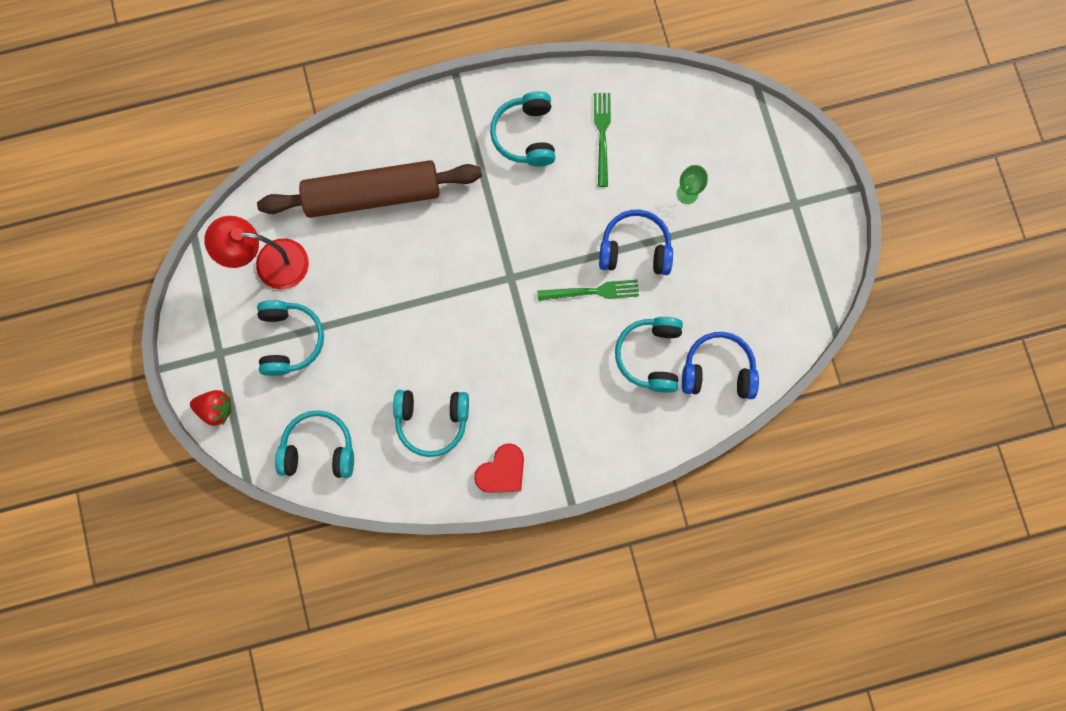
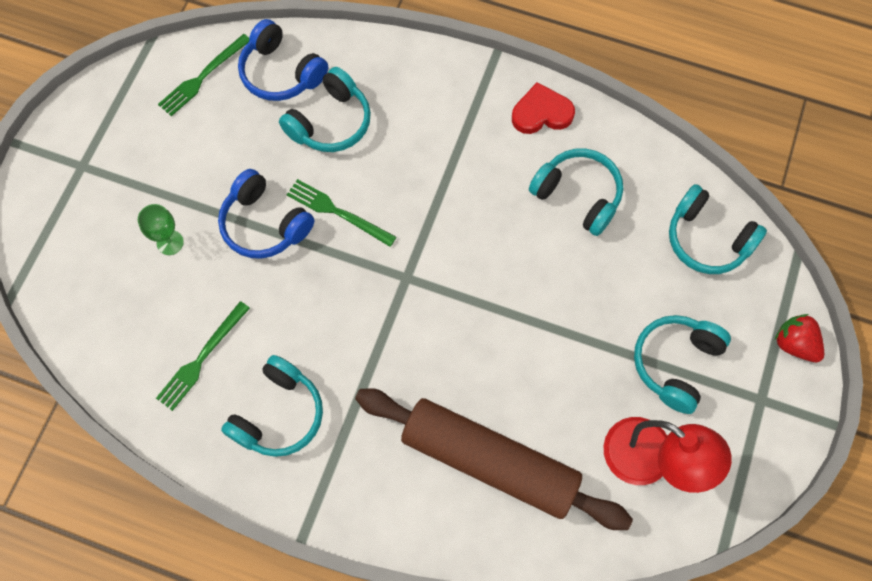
camera: 145 degrees left, 10 degrees down
none -> green fork [158,34,249,116]

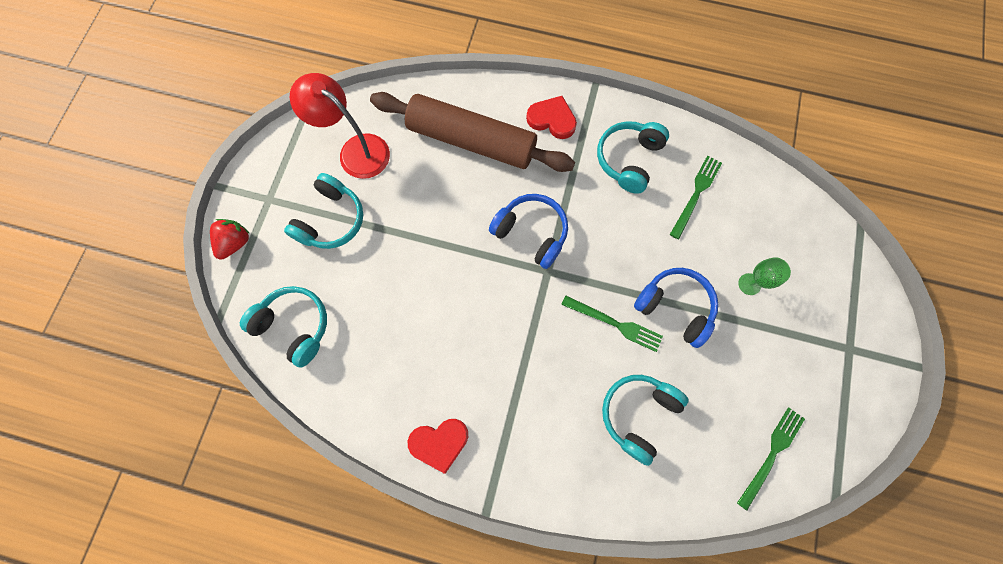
camera: 175 degrees right, 5 degrees up
blue headphones [238,19,328,101] -> blue headphones moved to [489,194,568,269]
turquoise headphones [529,149,623,236] -> none
red strawberry [775,314,824,362] -> red strawberry turned 105 degrees counterclockwise [210,219,250,260]
none -> red heart [526,96,577,139]

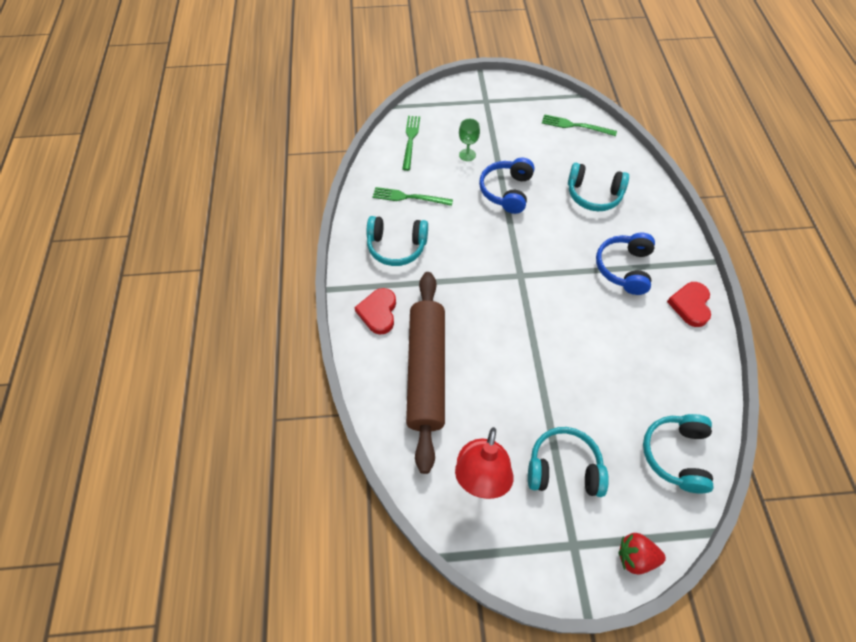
camera: 110 degrees left, 15 degrees down
red heart [408,419,468,474] -> red heart turned 135 degrees counterclockwise [667,282,711,327]
blue headphones [489,194,568,269] -> blue headphones moved to [596,233,655,295]
green fork [561,295,663,352] -> green fork moved to [402,116,420,171]

